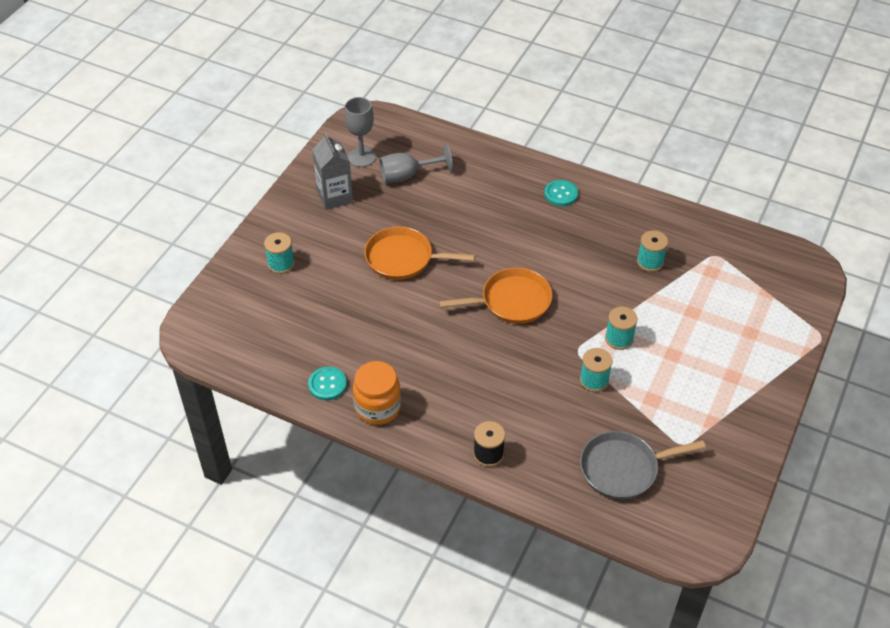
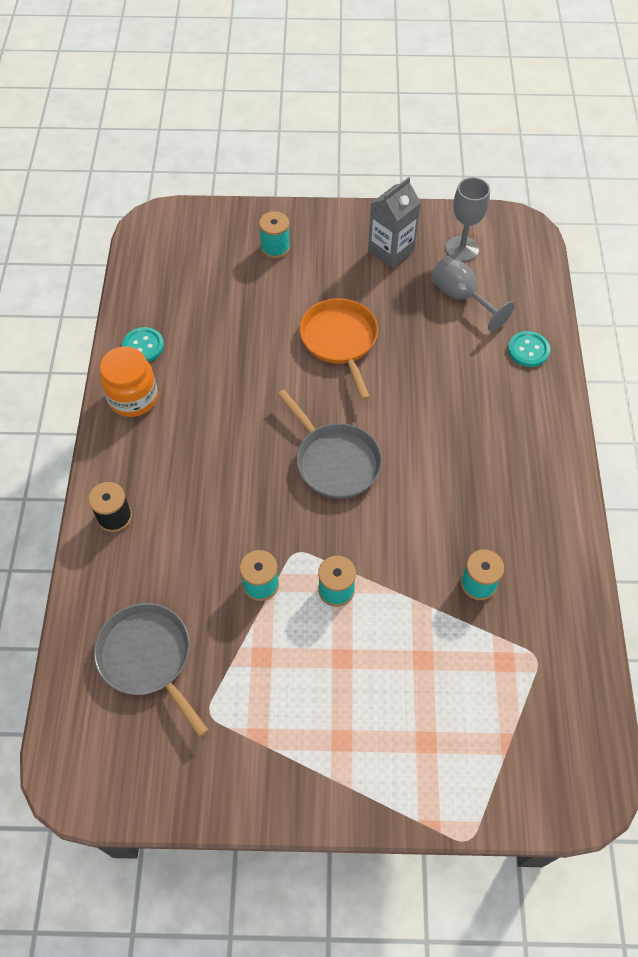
camera: 65 degrees right, 10 degrees up
orange pan [439,268,552,324] -> grey pan [277,390,382,499]
turquoise button [544,180,578,206] -> turquoise button moved to [508,331,550,367]

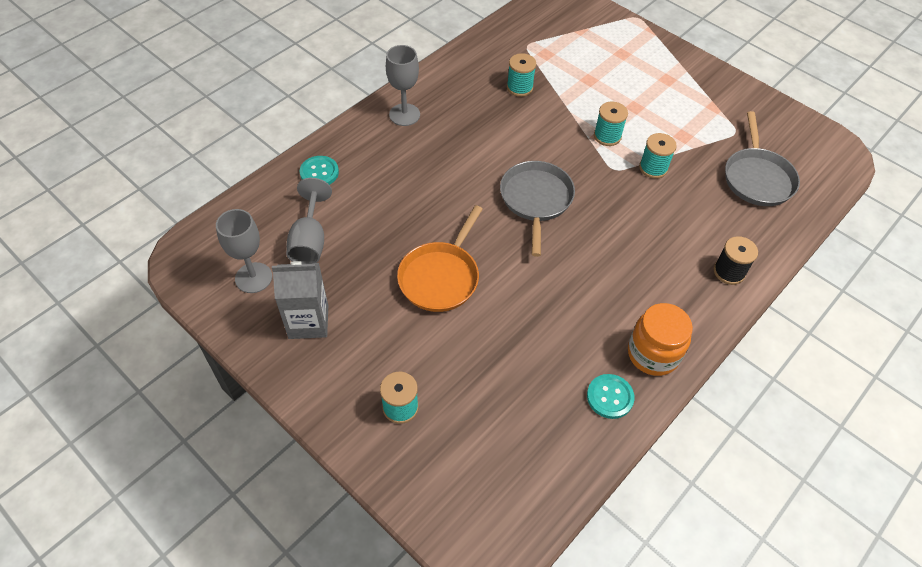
camera: 140 degrees left, 5 degrees down
none -> grey goblet [386,45,420,126]

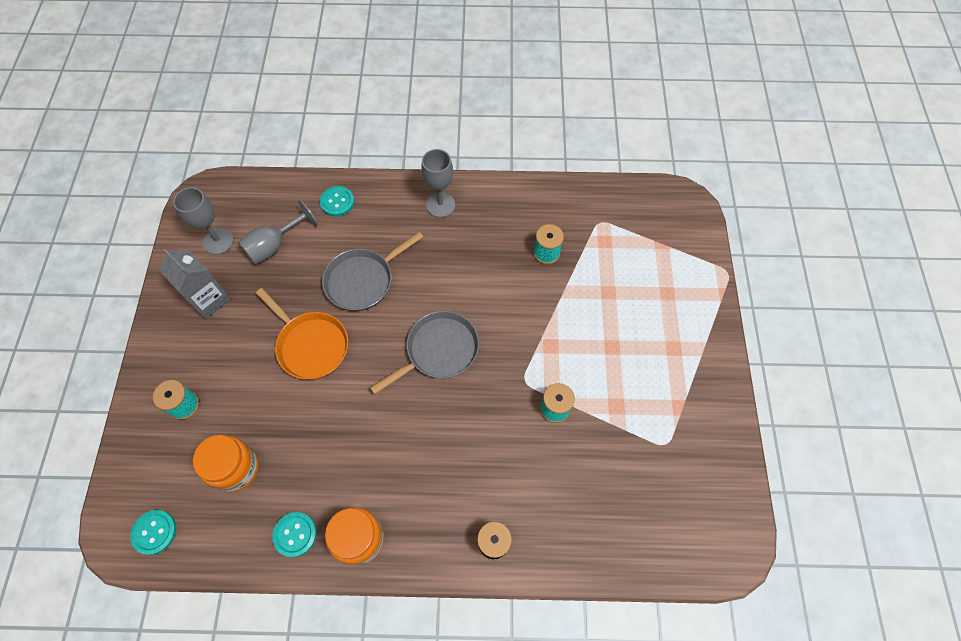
camera: 50 degrees right, 10 degrees up
orange pan [397,205,483,312] -> orange pan turned 120 degrees counterclockwise [256,288,348,379]
turquoise spool [594,102,628,146] -> none
grey pan [725,111,800,206] -> grey pan moved to [322,232,423,311]
none -> turquoise button [130,510,176,555]
none -> orange jar [193,435,259,493]

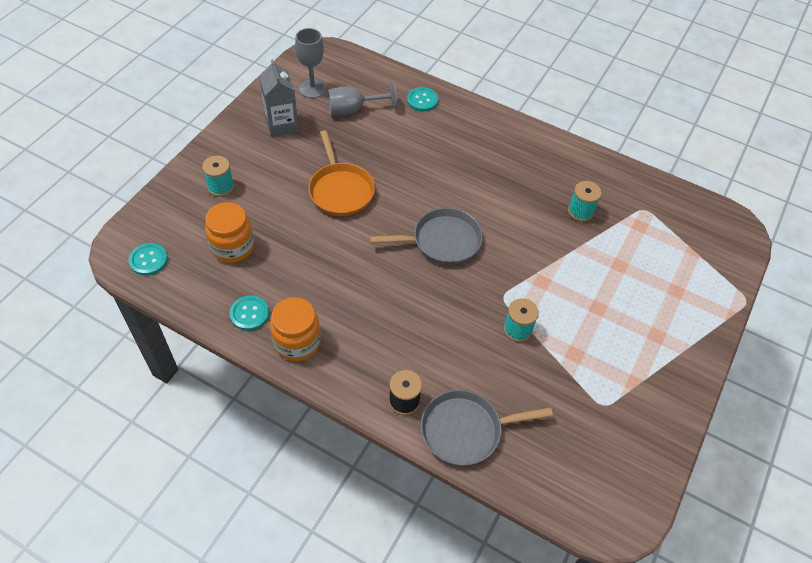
camera: 25 degrees right, 10 degrees down
grey pan [322,232,423,311] -> grey pan moved to [421,390,553,466]
grey goblet [421,149,455,218] -> none

